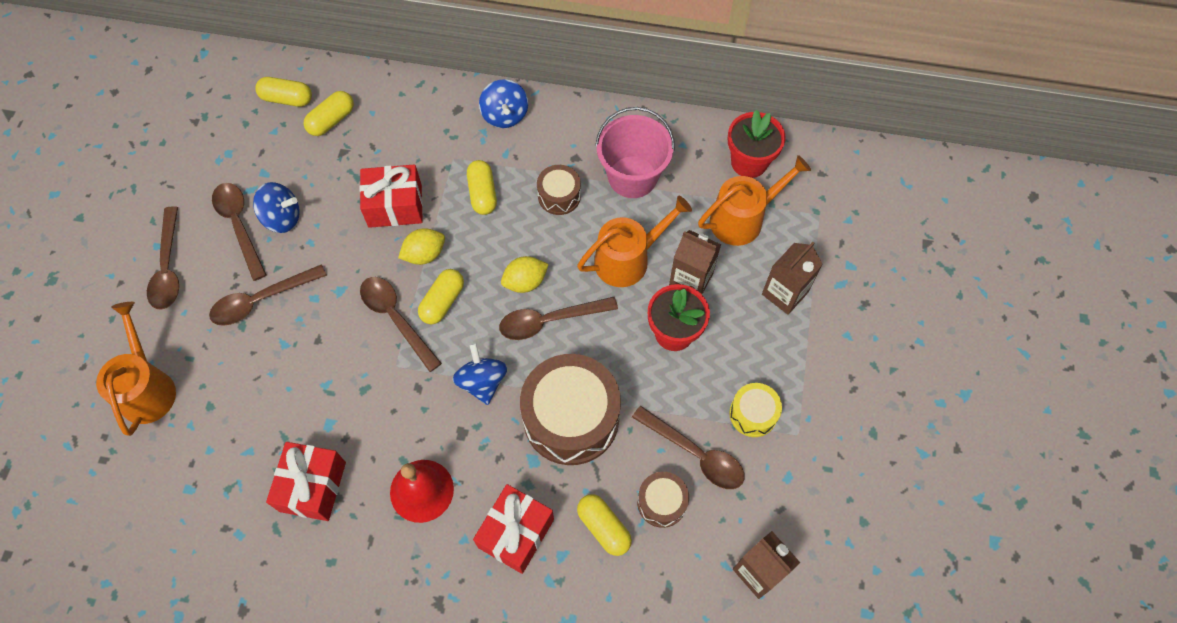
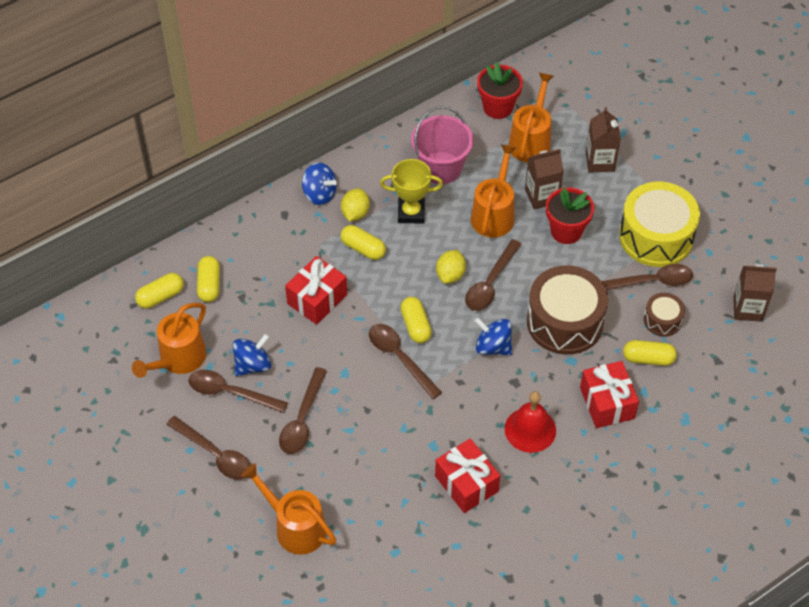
camera: 45 degrees left, 10 degrees down
brown spoon [360,277,442,372] -> brown spoon turned 45 degrees clockwise [369,324,442,399]
yellow lemon [398,228,445,265] -> yellow lemon moved to [341,188,370,221]
brown drum [537,165,581,215] -> yellow trophy [380,159,443,224]
yellow drum [729,383,782,437] -> yellow drum [619,181,700,267], size x2.02
none -> orange watering can [132,303,206,378]

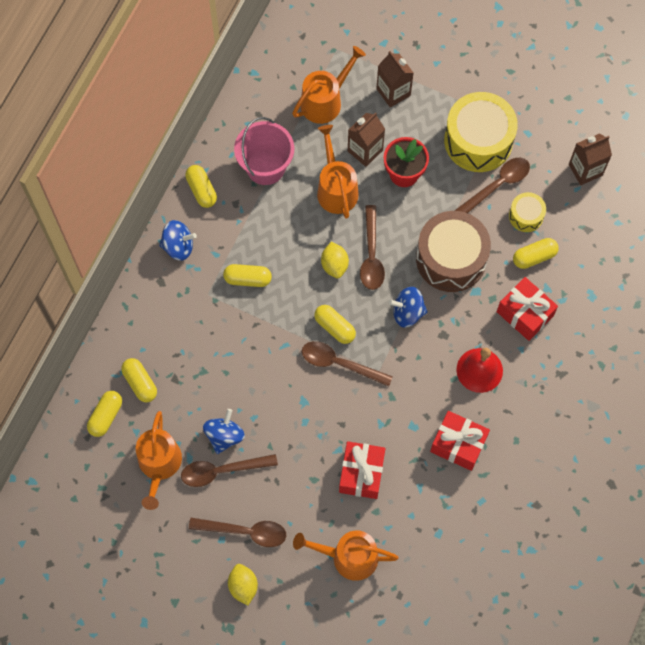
camera: 30 degrees left, 15 degrees up
brown spoon [279,367,327,454] -> none
red gift [285,256,347,325] -> red gift moved to [339,441,386,499]
yellow lemon [341,188,370,221] -> yellow lemon moved to [228,564,258,606]
yellow trophy [380,159,443,224] -> none
red flower pot [477,62,523,119] -> none
orange watering can [508,73,554,162] -> orange watering can turned 60 degrees clockwise [292,46,366,124]
brown drum [644,293,685,337] -> yellow drum [509,192,546,232]
none -> yellow capsule [185,165,217,208]

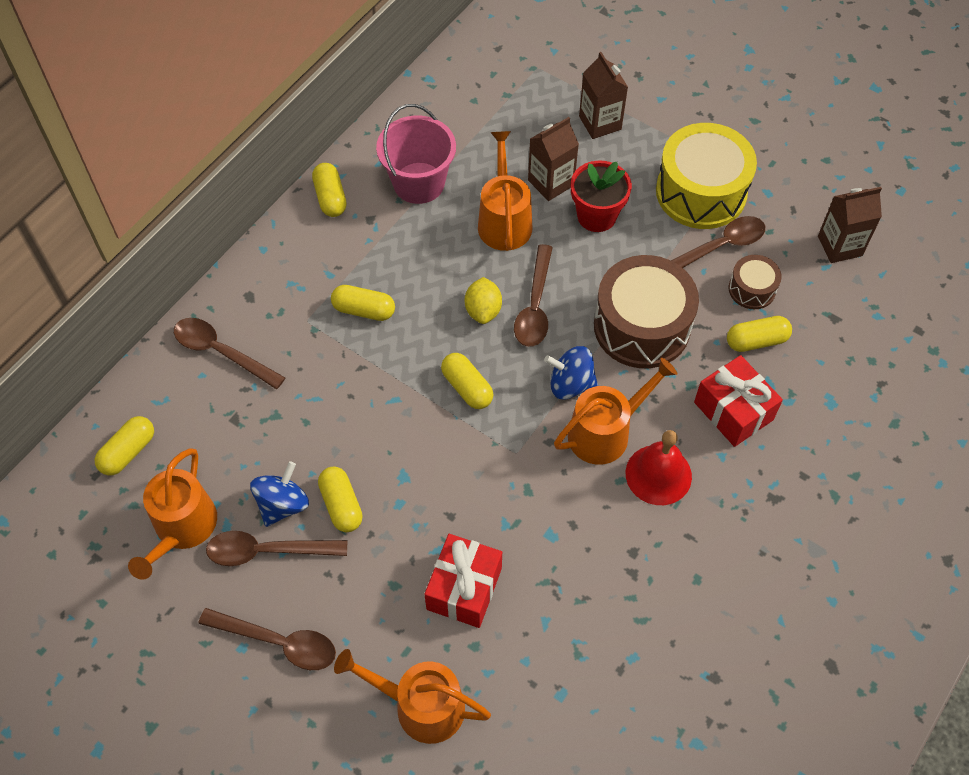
camera: 10 degrees right, 10 degrees down
yellow capsule [121,358,157,402] -> yellow capsule moved to [318,466,363,532]
blue spinning top [159,220,197,261] -> none
yellow lemon [228,564,258,606] -> none
orange watering can [292,46,366,124] -> orange watering can moved to [554,358,677,465]
brown spoon [302,341,393,387] -> brown spoon moved to [174,318,285,389]
red gift [430,411,490,471] -> none
yellow drum [509,192,546,232] -> brown drum [729,255,782,309]

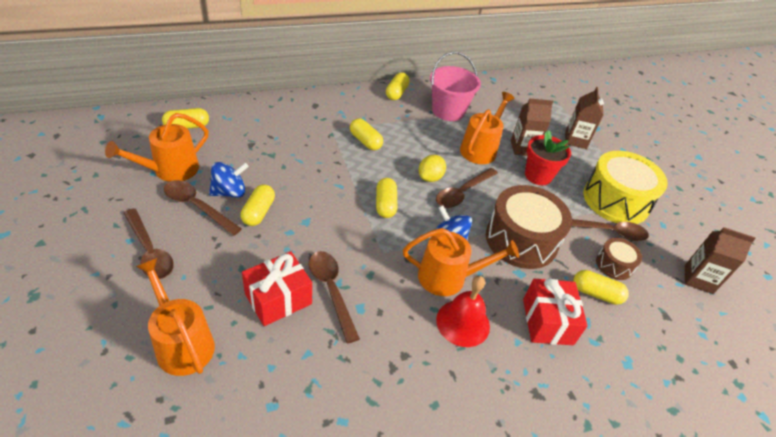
camera: 30 degrees right, 15 degrees down
brown spoon [174,318,285,389] -> brown spoon moved to [309,251,360,343]

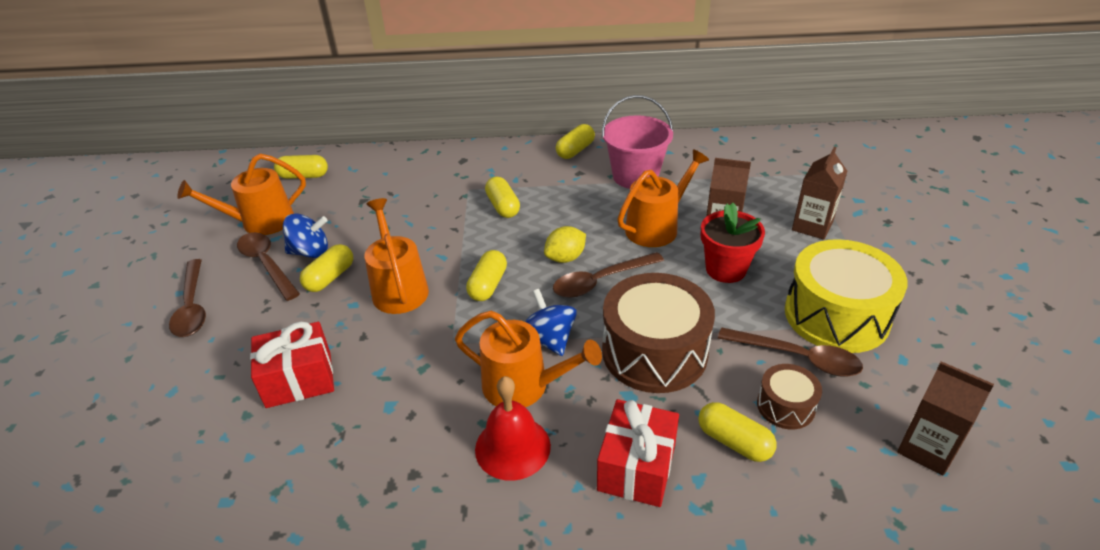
camera: 25 degrees right, 5 degrees down
orange watering can [136,258,215,376] -> orange watering can moved to [364,198,429,314]
brown spoon [309,251,360,343] -> none

